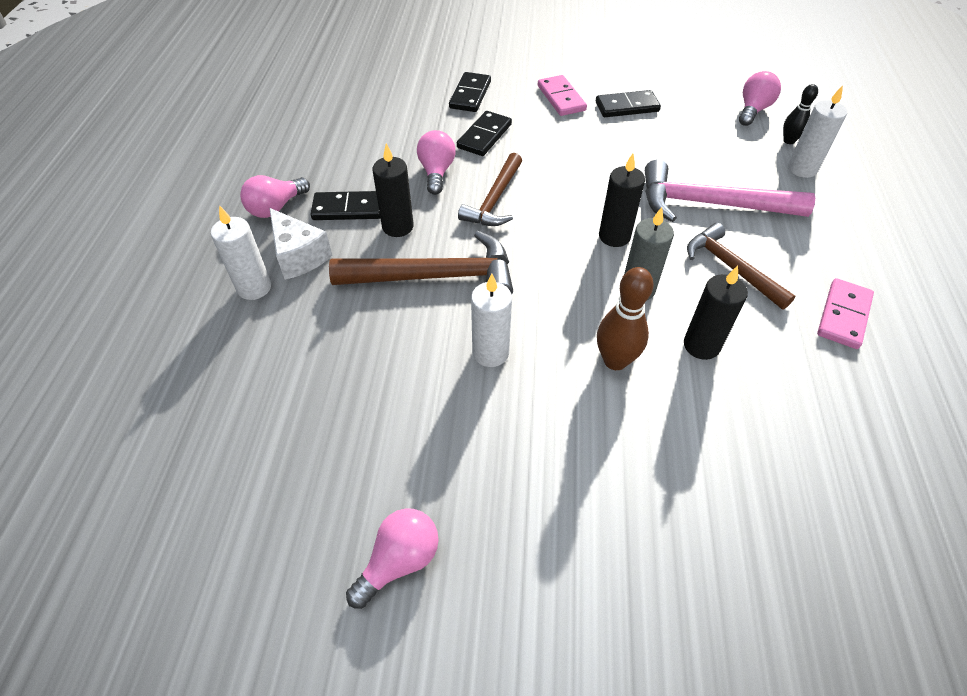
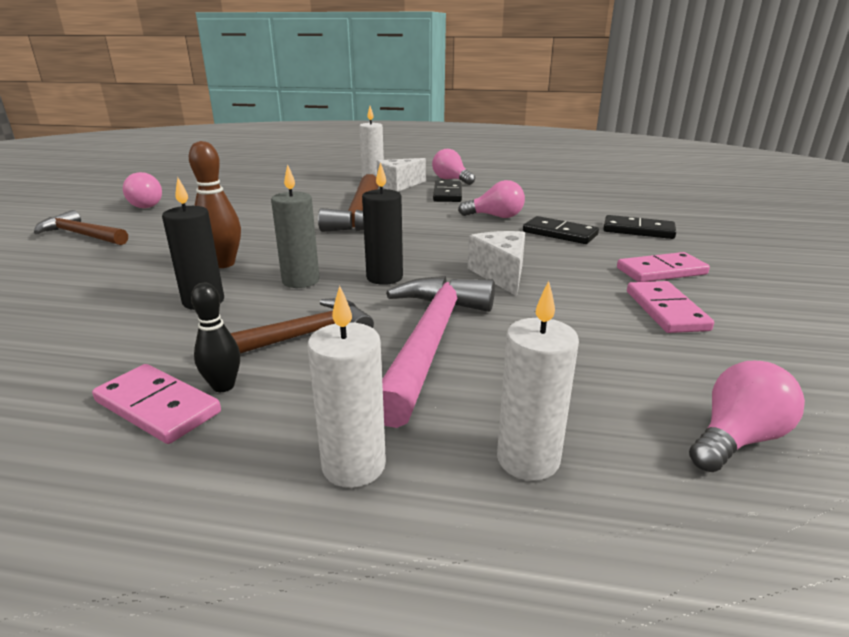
camera: 95 degrees right, 25 degrees down
black candle [372,143,414,237] -> none
brown hammer [458,153,522,226] -> brown hammer moved to [34,210,128,245]
white candle [471,274,512,367] -> white candle moved to [308,286,386,488]
black domino [596,90,661,117] -> pink domino [627,281,714,333]
pink light bulb [739,71,781,126] -> pink light bulb turned 75 degrees counterclockwise [689,361,805,472]
black bowling pin [783,84,818,144] -> black bowling pin moved to [191,283,240,392]
none -> white cheese [468,231,525,296]

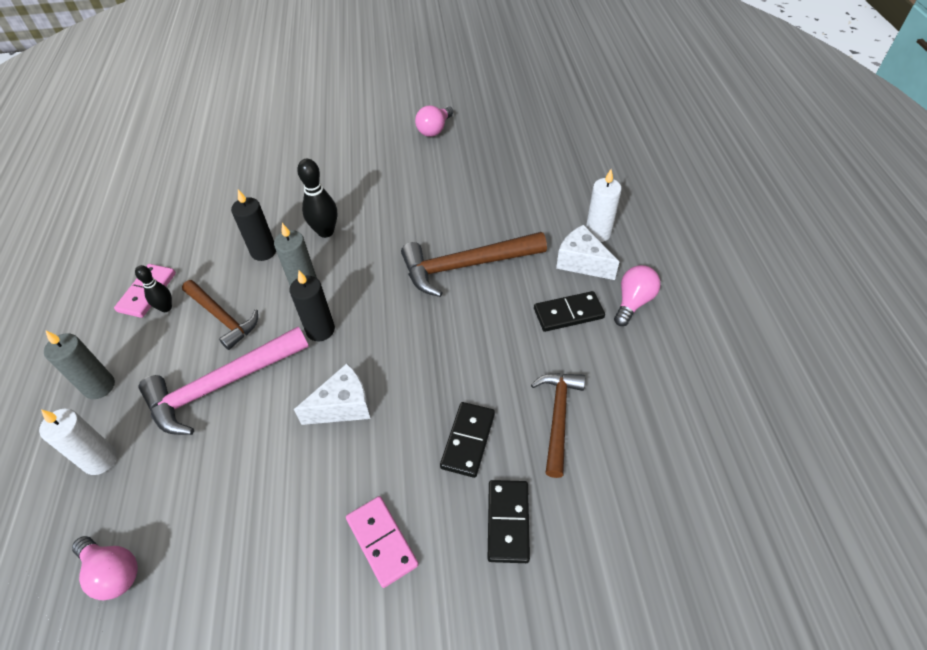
camera: 75 degrees right, 25 degrees up
brown hammer [34,210,128,245] -> brown hammer moved to [531,373,585,478]
brown bowling pin [189,141,241,268] -> black bowling pin [297,159,337,238]
white candle [308,286,386,488] -> grey candle [44,330,115,399]
pink hammer [382,276,495,428] -> pink hammer turned 150 degrees clockwise [139,327,309,435]
pink light bulb [458,180,525,218] -> none
pink domino [627,281,714,333] -> none

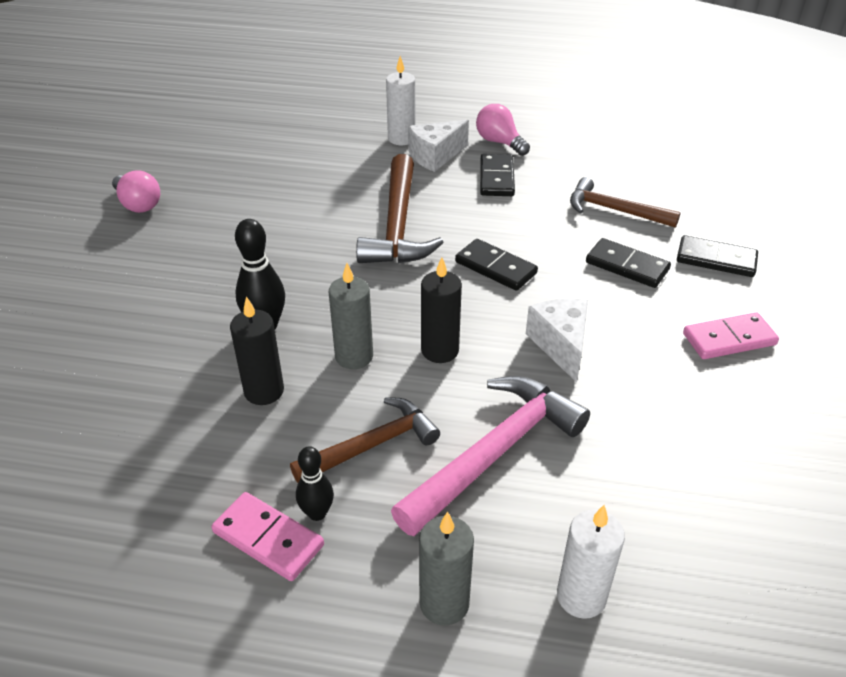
camera: 75 degrees left, 10 degrees down
pink light bulb [72,536,138,600] -> none
pink hammer [139,327,309,435] -> pink hammer turned 120 degrees counterclockwise [391,376,590,536]
none -> black domino [455,239,538,291]

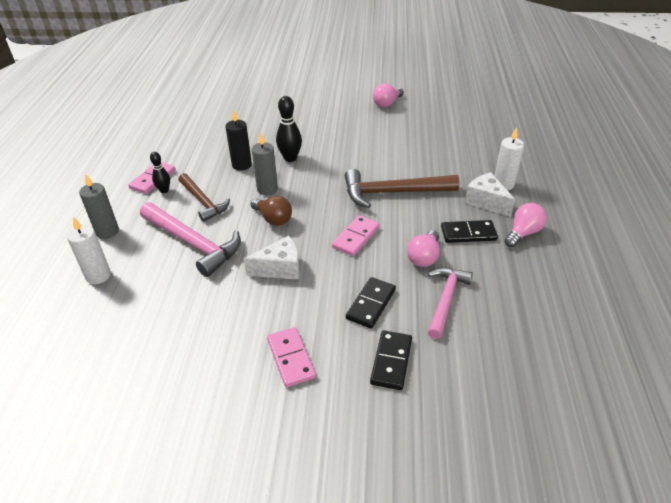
camera: 85 degrees right, 0 degrees up
black candle [421,257,462,363] -> brown light bulb [251,196,292,226]
black domino [455,239,538,291] -> pink domino [332,215,380,256]
brown hammer [570,177,681,228] -> pink hammer [428,268,473,339]
none -> pink light bulb [407,230,440,267]

